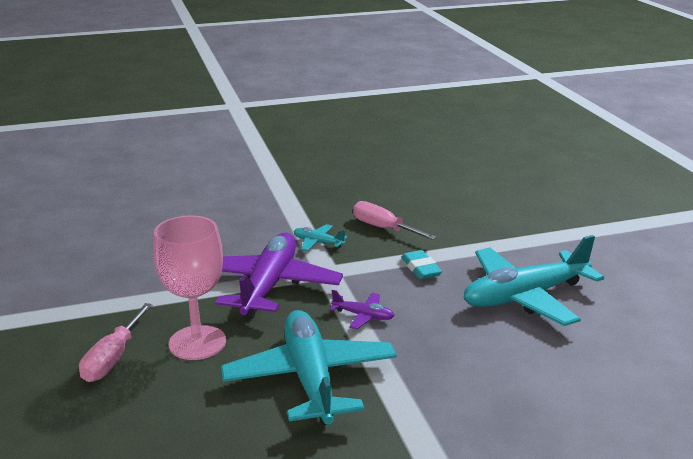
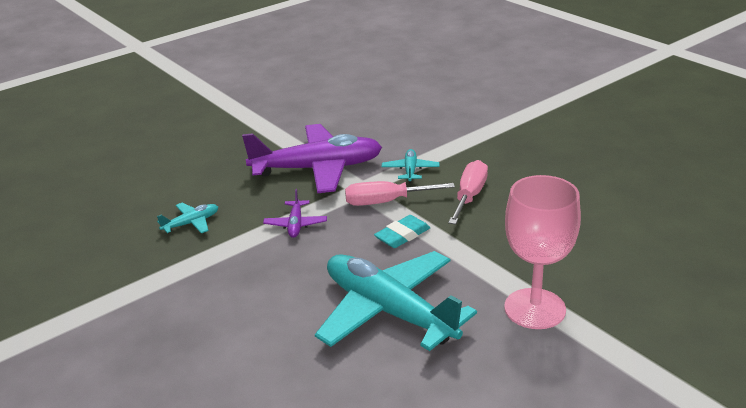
camera: 70 degrees right, 5 degrees up
pink screwdriver [79,303,152,382] -> pink screwdriver moved to [345,181,455,206]
pink goblet [153,215,226,360] -> pink goblet moved to [504,175,581,329]
turquoise plane [221,310,397,425] -> turquoise plane [157,203,218,233], size x0.42

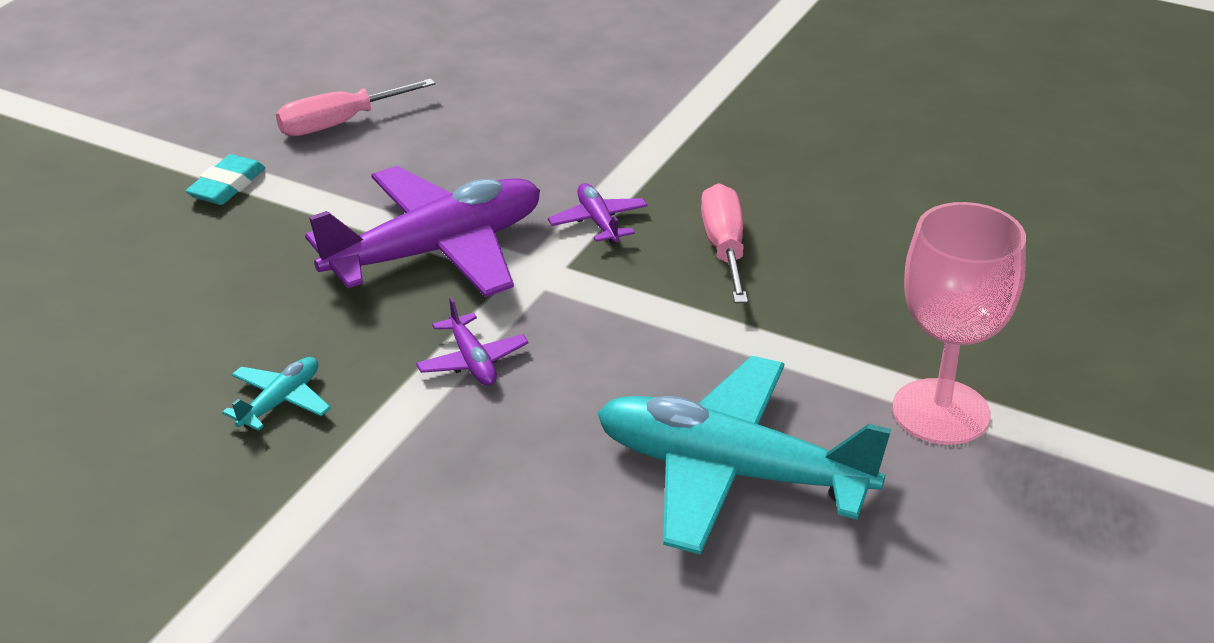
camera: 25 degrees left, 5 degrees up
pink screwdriver [345,181,455,206] -> pink screwdriver moved to [276,78,435,136]
turquoise eraser [374,215,430,248] -> turquoise eraser moved to [186,154,265,205]
turquoise plane [382,149,440,183] -> purple plane [548,183,648,244]

